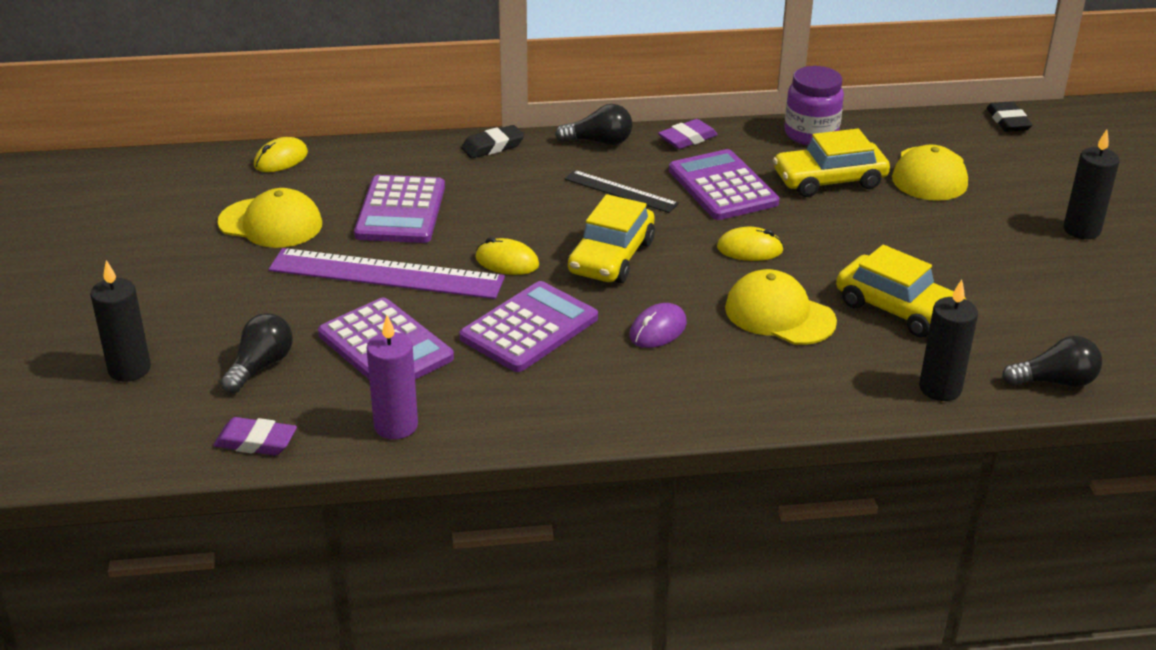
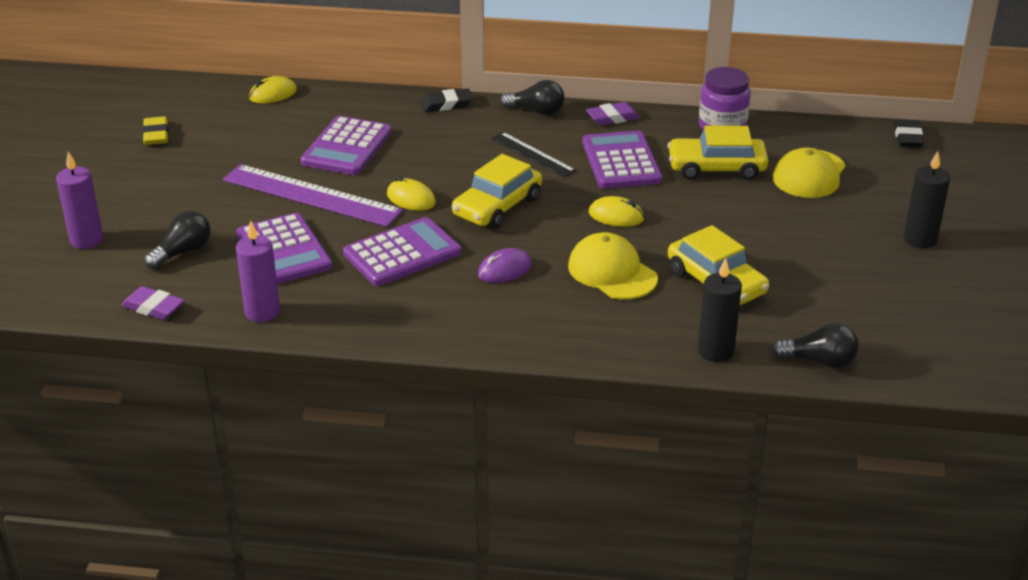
camera: 15 degrees right, 0 degrees up
black candle [90,260,151,382] -> purple candle [56,151,103,249]
yellow cap [218,188,322,248] -> none
none -> yellow eraser [142,116,169,145]

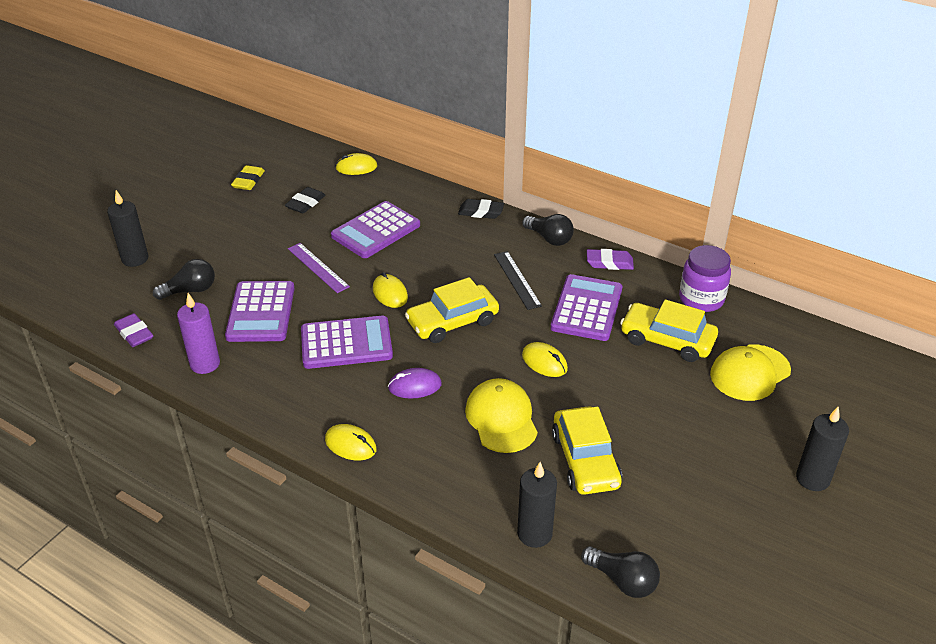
camera: 25 degrees right, 5 degrees up
purple candle [56,151,103,249] -> black candle [107,190,148,267]
purple ruler [223,164,403,227] -> purple ruler [288,243,350,293], size x0.56
black eraser [894,119,924,147] -> black eraser moved to [285,187,325,213]
none -> yellow mouse [325,424,377,461]

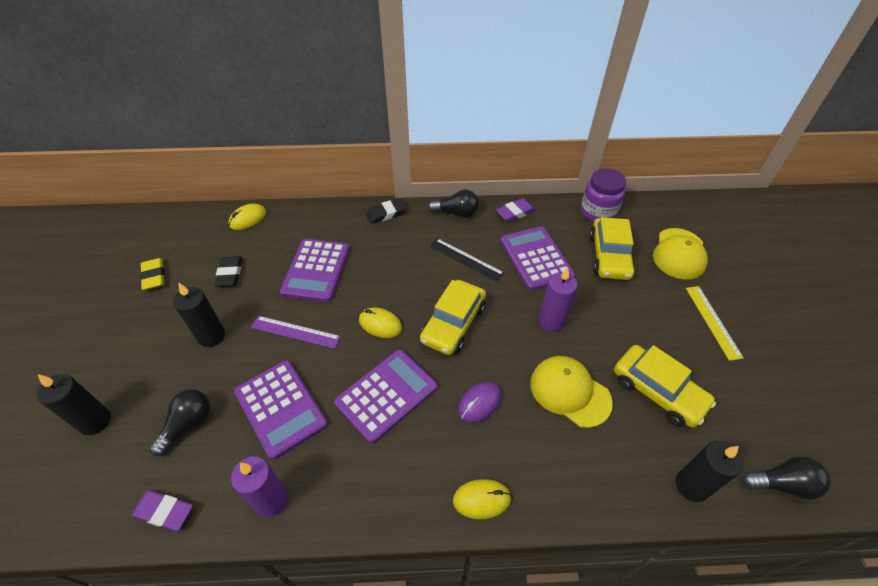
camera: 35 degrees left, 10 degrees up
yellow mouse [522,342,568,377] -> purple candle [539,267,578,332]
yellow car [620,300,718,362] -> yellow car turned 75 degrees counterclockwise [589,217,635,280]
black candle [796,406,849,491] -> black candle moved to [173,282,225,347]
none -> yellow ruler [686,286,744,361]

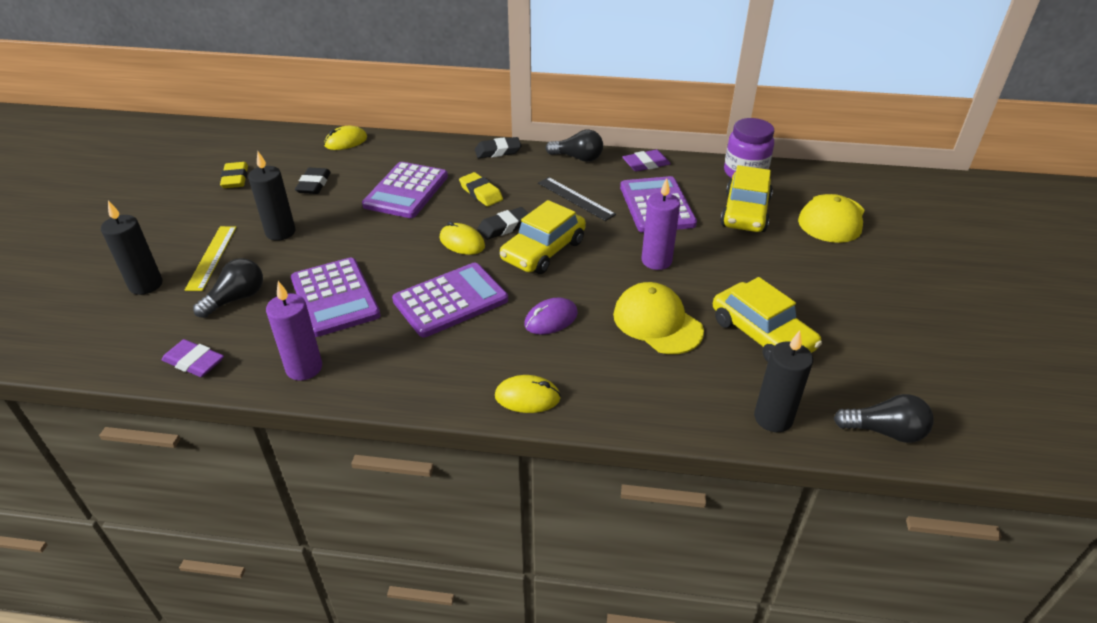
camera: 10 degrees right, 10 degrees down
purple ruler [251,316,341,349] -> none
yellow ruler [686,286,744,361] -> yellow ruler moved to [185,226,236,291]
none -> yellow eraser [459,172,503,206]
none -> black eraser [477,207,529,240]

